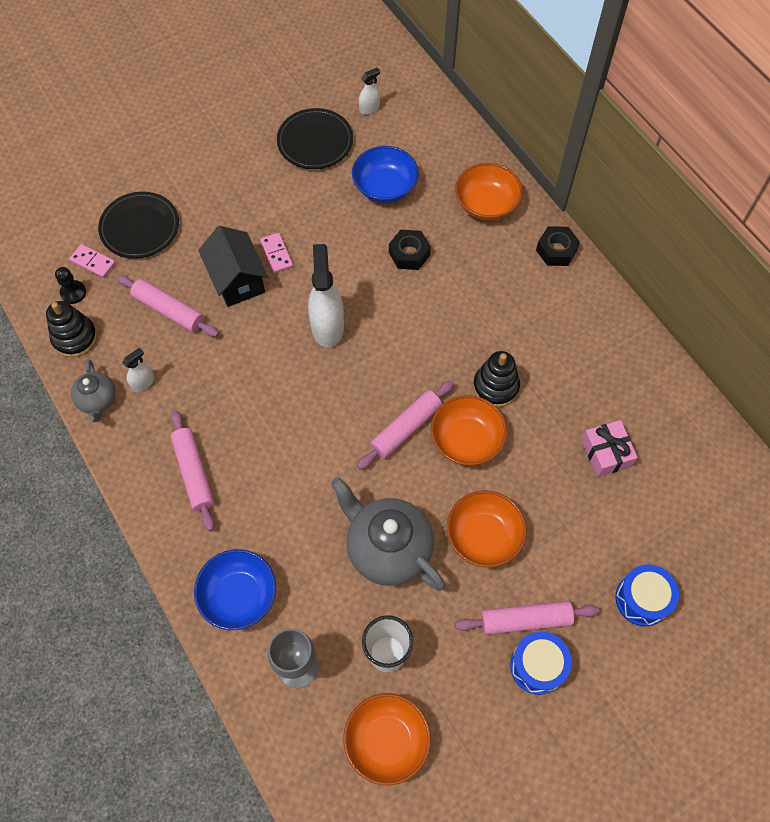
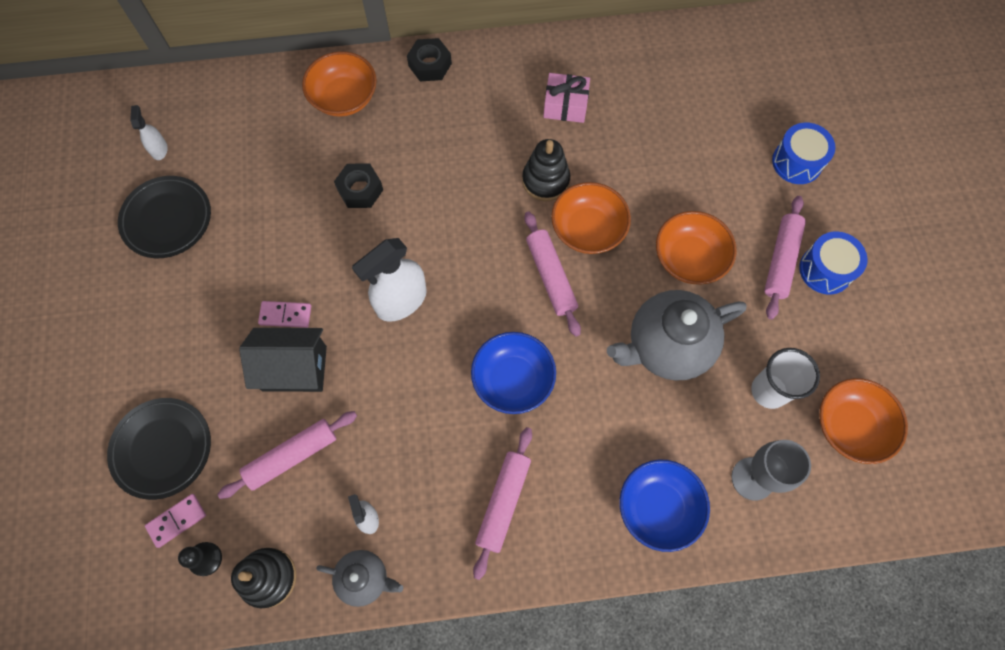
camera: 65 degrees left, 5 degrees up
pink rolling pin [170,410,215,531] -> pink rolling pin turned 75 degrees counterclockwise [473,427,532,580]
white spray bottle [308,244,344,348] -> white spray bottle turned 60 degrees counterclockwise [352,238,427,322]
blue bowl [352,146,419,203] -> blue bowl moved to [471,332,556,414]
pink gift [581,420,638,477] -> pink gift moved to [543,73,590,123]

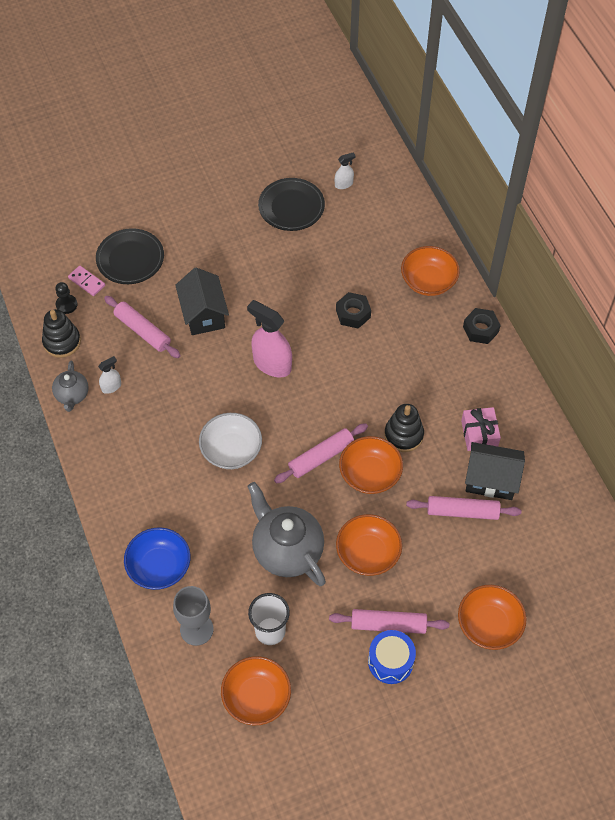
camera: 75 degrees right, 10 degrees down
pink domino [258,301,311,328] -> none
white spray bottle [352,238,427,322] -> pink spray bottle [247,300,292,378]
blue bowl [471,332,556,414] -> white bowl [199,413,262,469]
pink rolling pin [473,427,532,580] -> pink rolling pin moved to [406,496,521,520]
blue drum [772,123,835,184] -> orange bowl [458,585,527,650]
none -> black house [465,442,525,500]

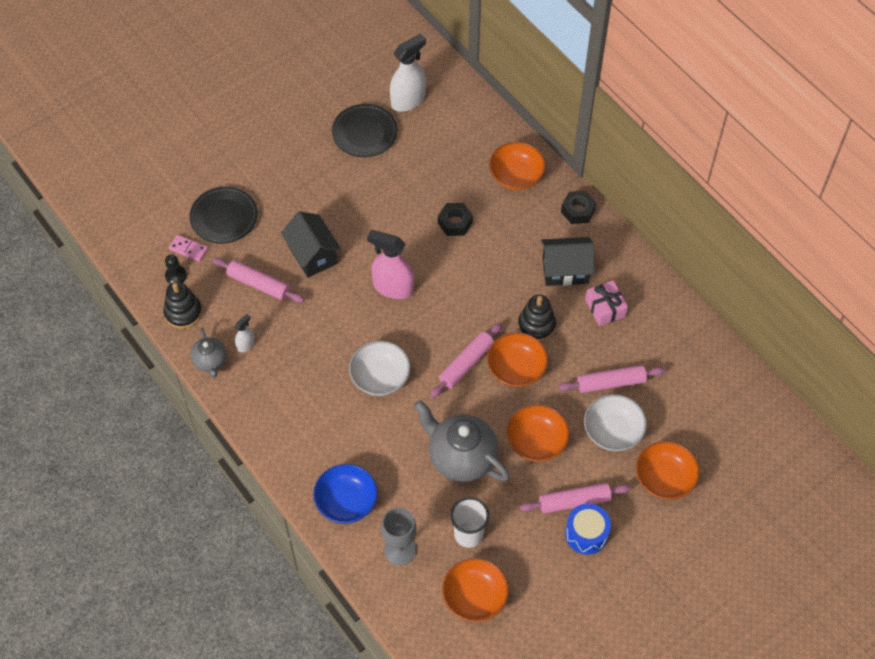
camera: 15 degrees left, 0 degrees up
white spray bottle [335,152,355,189] -> white spray bottle [390,33,426,112], size x2.02
black house [465,442,525,500] -> black house moved to [541,237,594,286]
none -> white bowl [584,394,647,451]

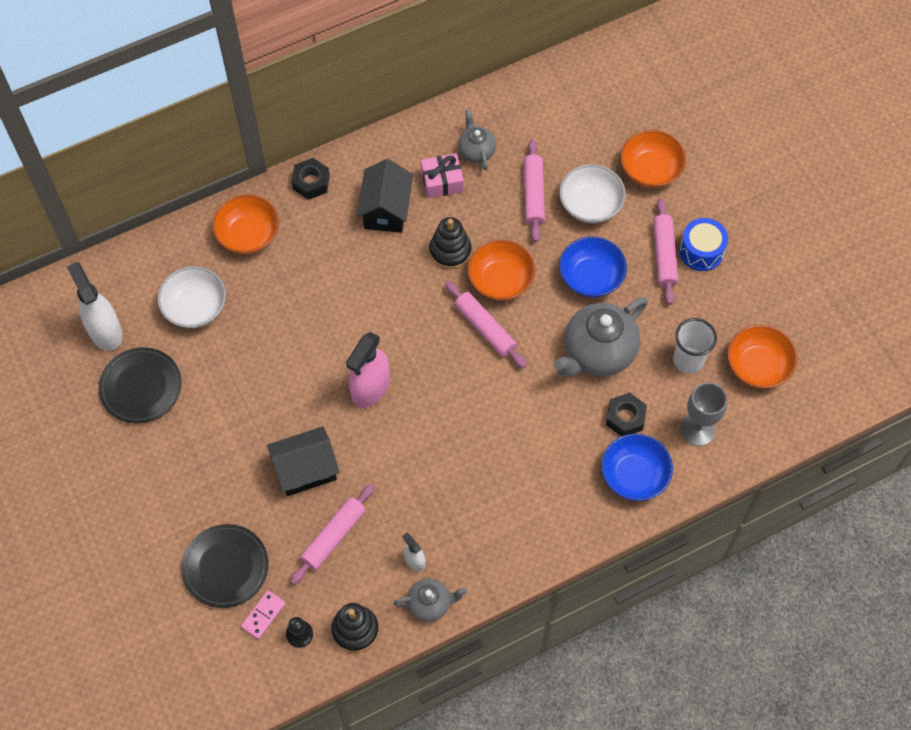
camera: 80 degrees left, 5 degrees up
white bowl [349,341,410,396] -> white bowl moved to [157,266,226,328]
black nut [438,203,473,236] -> black nut moved to [606,392,647,436]
orange bowl [506,404,570,462] -> blue bowl [559,237,627,298]
none -> grey teapot [458,109,496,171]

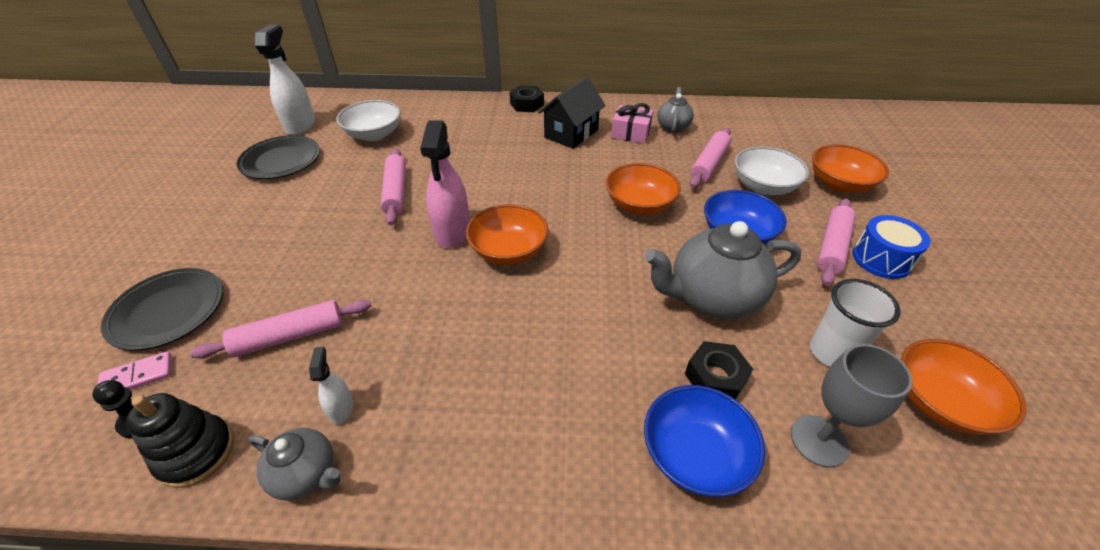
camera: 30 degrees right, 20 degrees down
orange bowl [212,195,279,254] -> orange bowl moved to [466,204,549,265]
black house [267,426,340,496] -> none
pink spray bottle [346,332,390,408] -> pink spray bottle turned 60 degrees counterclockwise [420,121,470,248]
black stacking toy [429,217,472,269] -> none
pink rolling pin [445,281,527,368] -> pink rolling pin moved to [381,148,406,225]

